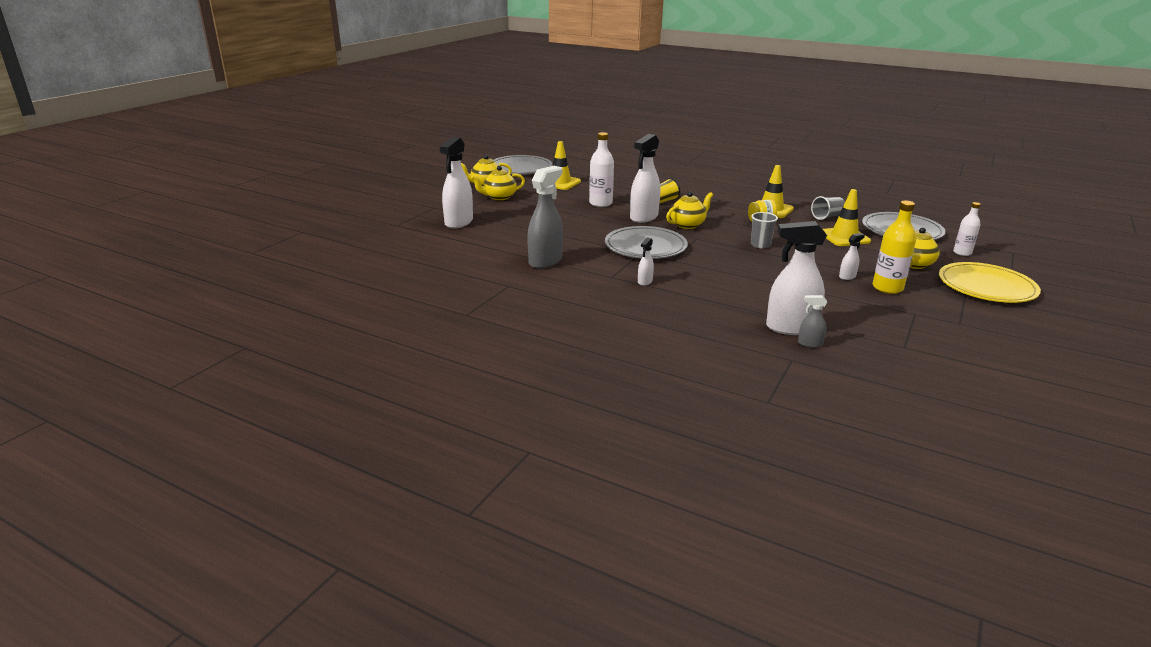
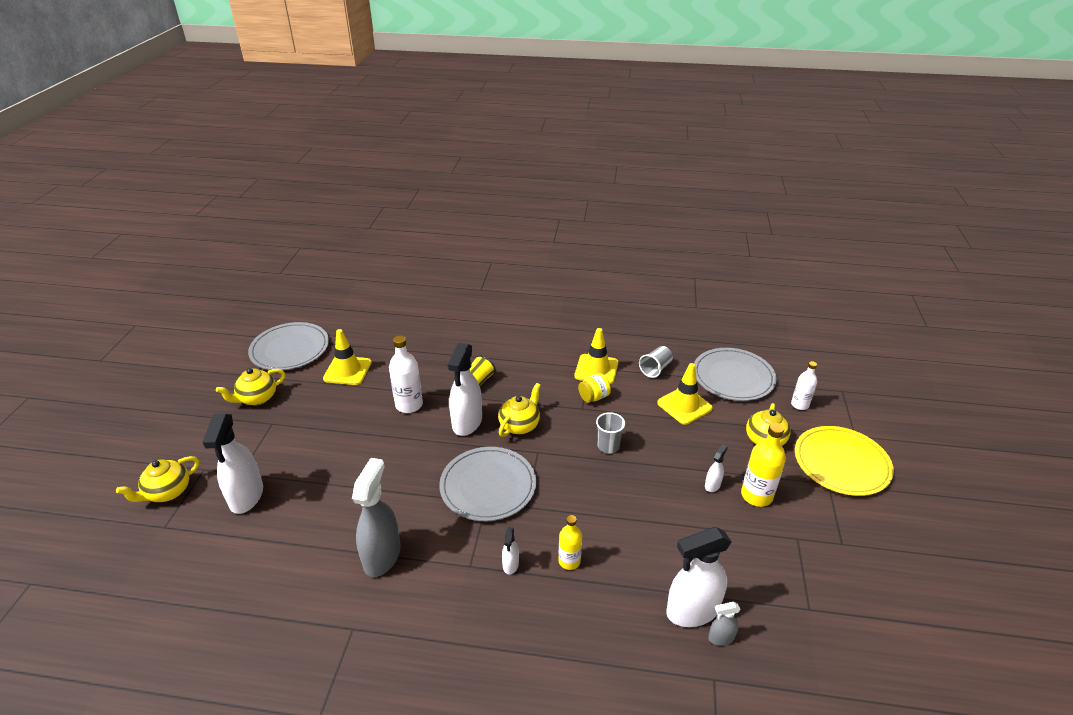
camera: 20 degrees left, 10 degrees up
yellow teapot [471,166,525,200] -> yellow teapot moved to [116,456,199,502]
none -> yellow bottle [559,515,582,570]

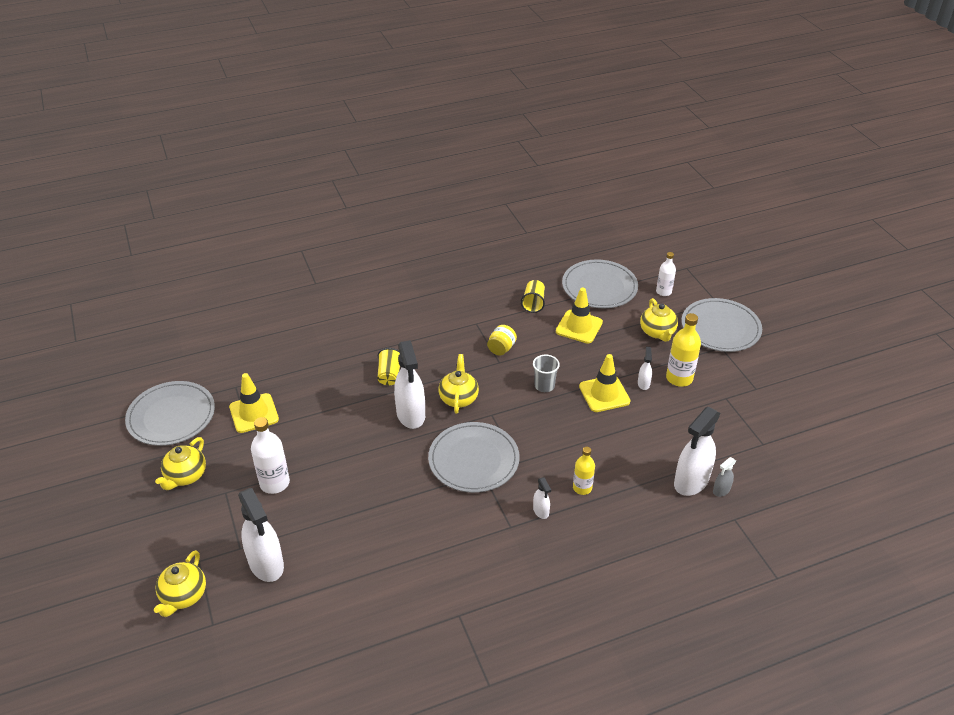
camera: 30 degrees left, 5 degrees up
grey spray bottle [352,458,401,577] -> none
white bottle [389,336,423,413] -> white bottle moved to [251,417,290,494]
yellow traffic cone [575,328,618,384] -> yellow traffic cone moved to [579,354,631,412]
grey cup [639,346,673,378] -> yellow cup [521,280,545,313]
yellow plate [795,426,894,496] -> grey plate [681,298,762,352]

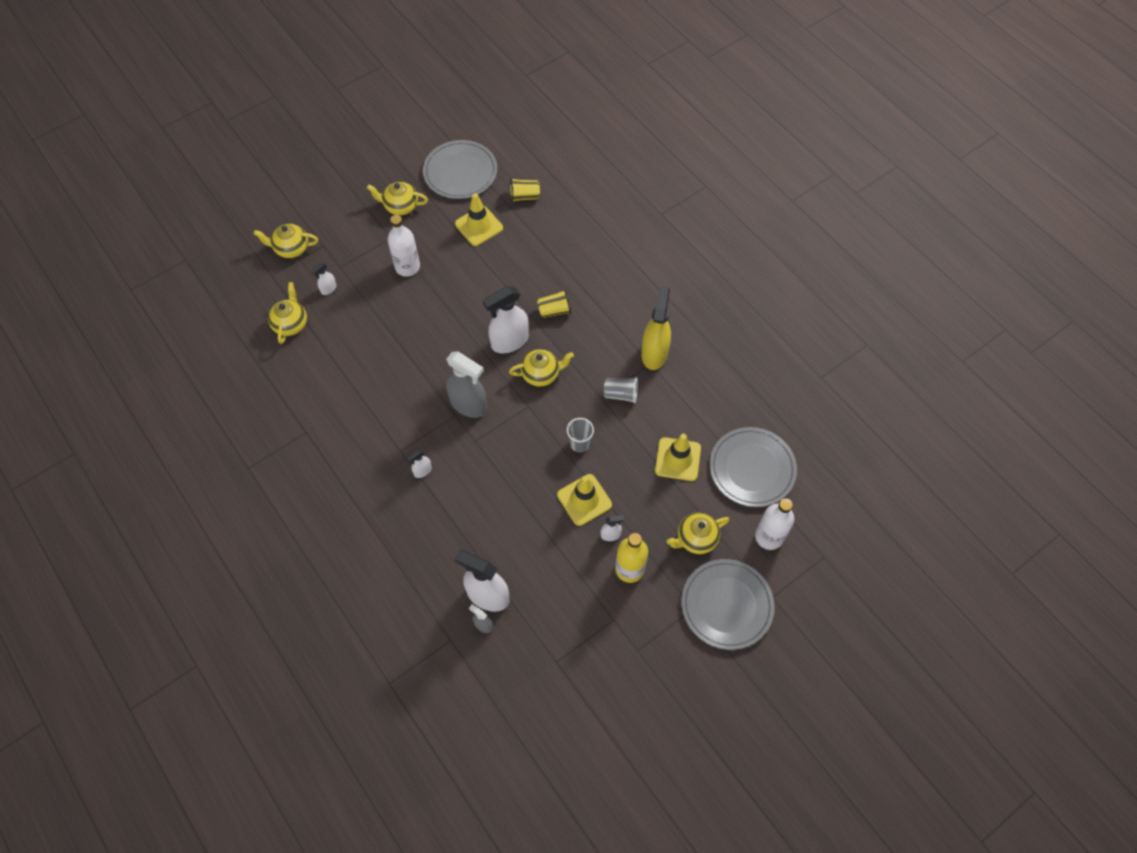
camera: 75 degrees right, 20 degrees up
white spray bottle [238,488,284,582] -> white spray bottle [311,263,337,295], size x0.46
grey plate [428,422,520,493] -> grey spray bottle [446,351,487,418]
yellow jar [487,325,517,356] -> grey cup [604,377,638,404]
yellow cup [521,280,545,313] -> yellow cup moved to [510,178,540,202]
yellow bottle [573,447,595,495] -> none
white bottle [656,252,676,296] -> white bottle [755,499,794,550], size x1.55
none -> yellow teapot [268,282,307,344]
none -> yellow spray bottle [641,286,671,370]

